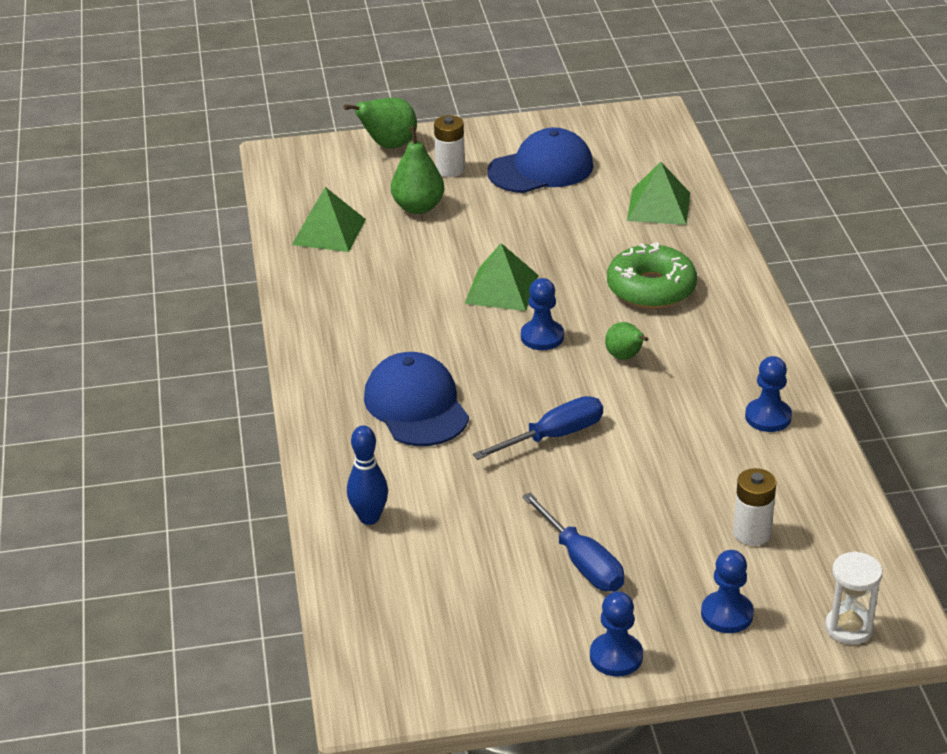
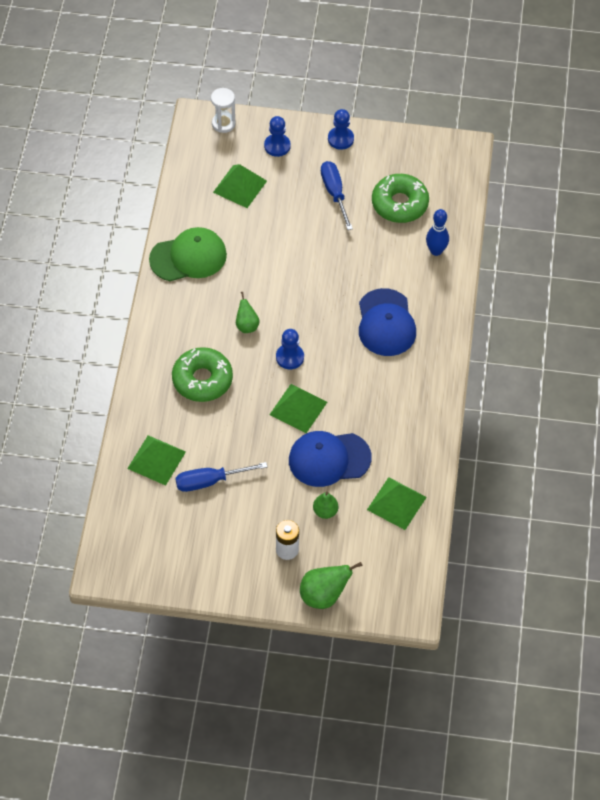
camera: 165 degrees left, 20 degrees up
green pear [391,126,444,214] -> green pear [313,492,338,519], size x0.63
blue screwdriver [473,396,603,460] -> blue screwdriver moved to [175,462,268,492]
blue cap [487,127,593,193] -> blue cap moved to [289,431,372,487]
white battery [733,468,776,546] -> green pyramid [213,164,267,208]
blue pawn [745,356,792,432] -> green cap [149,227,227,281]
none -> green donut [372,174,429,223]

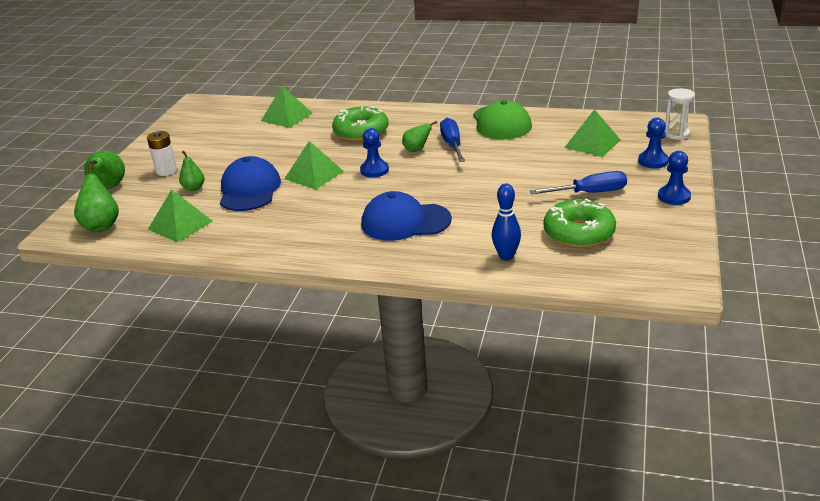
camera: 100 degrees right, 25 degrees down
blue screwdriver [175,462,268,492] -> blue screwdriver moved to [440,118,465,162]
none -> green pear [74,164,119,232]

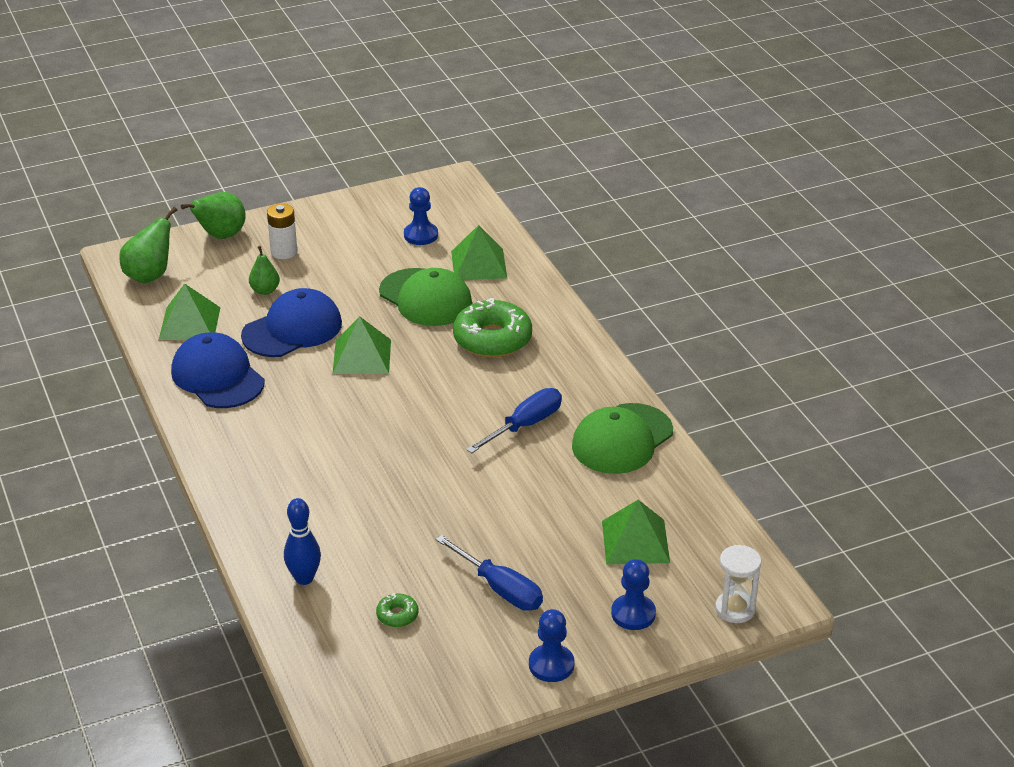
camera: 50 degrees right, 5 degrees up
blue pawn [360,128,389,177] -> blue pawn moved to [404,187,438,245]
blue cap [361,191,452,241] -> blue cap moved to [171,332,265,408]
green pear [402,121,437,152] -> none
green donut [544,198,616,248] -> green donut [376,593,419,627], size x0.45
none -> green cap [379,268,472,326]

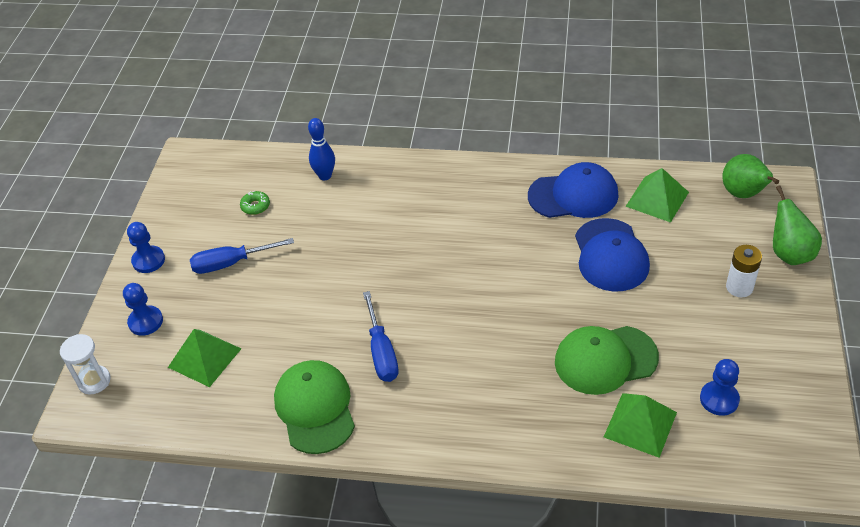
camera: 125 degrees right, 10 degrees up
green pear [249,246,280,295] -> none
green pyramid [332,316,391,374] -> none
green donut [453,298,532,358] -> none

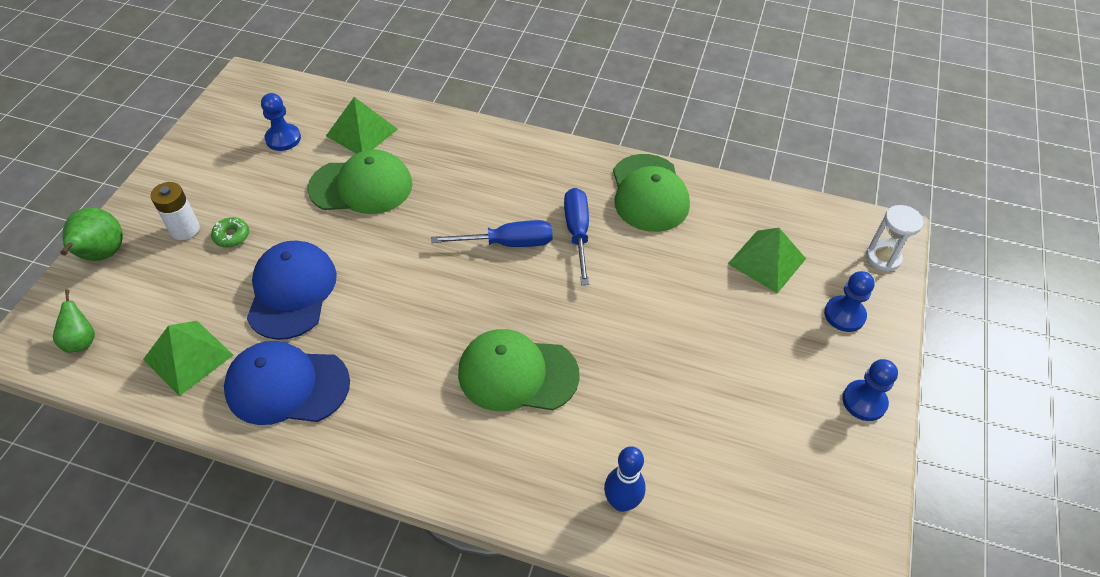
camera: 175 degrees left, 5 degrees up
blue screwdriver [190,238,294,274] -> blue screwdriver moved to [431,220,553,247]
green donut [240,191,270,215] -> green donut moved to [211,217,249,248]
green pear [722,154,779,198] -> green pear [53,289,95,353], size x0.63
none -> green cap [458,329,580,411]

